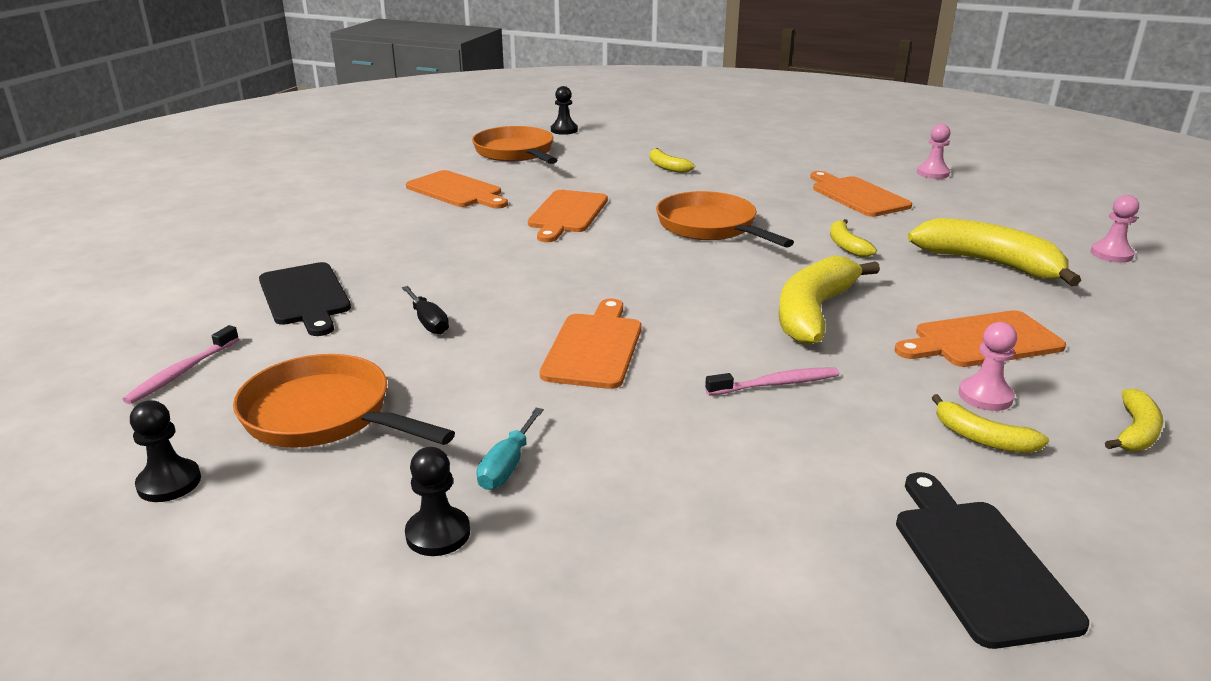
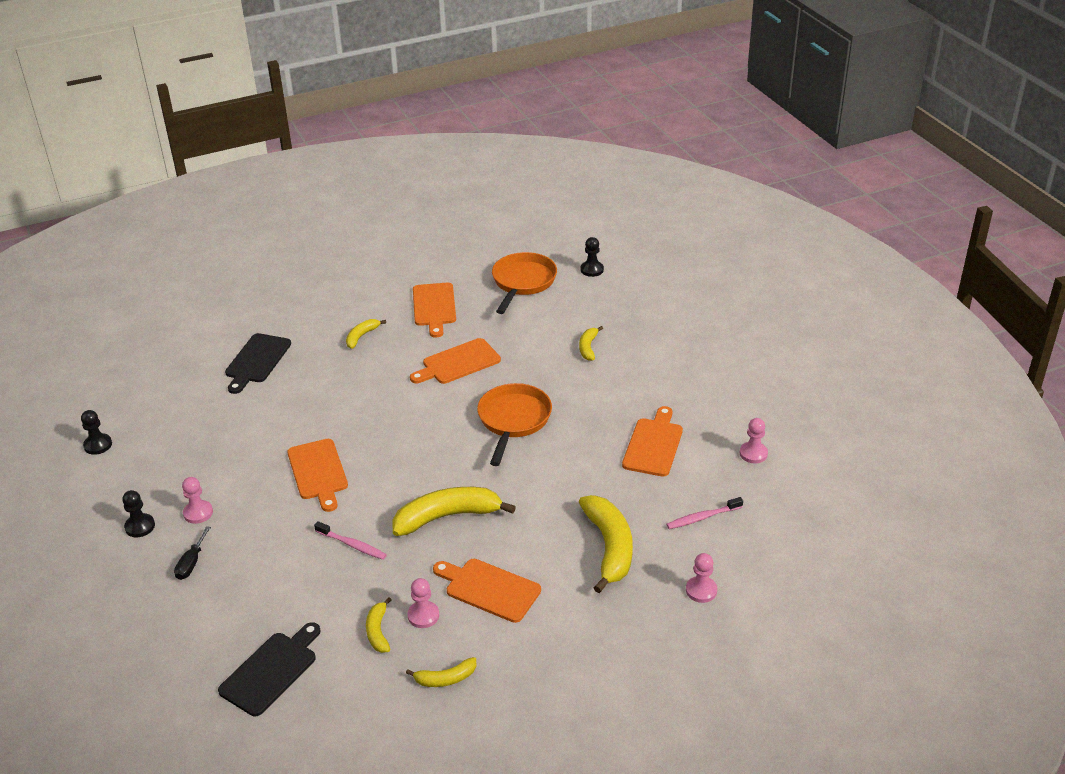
camera: 45 degrees right, 10 degrees up
pink toothbrush [123,325,239,404] -> pink toothbrush moved to [666,497,743,529]
orange pan [233,354,455,448] -> none
black screwdriver [402,286,449,335] -> black screwdriver moved to [174,526,211,580]
turquoise screwdriver [477,408,544,490] -> pink pawn [182,477,213,524]
orange cutting board [540,299,642,389] -> orange cutting board turned 105 degrees clockwise [287,439,348,512]
yellow banana [830,219,877,257] -> yellow banana moved to [346,319,386,349]

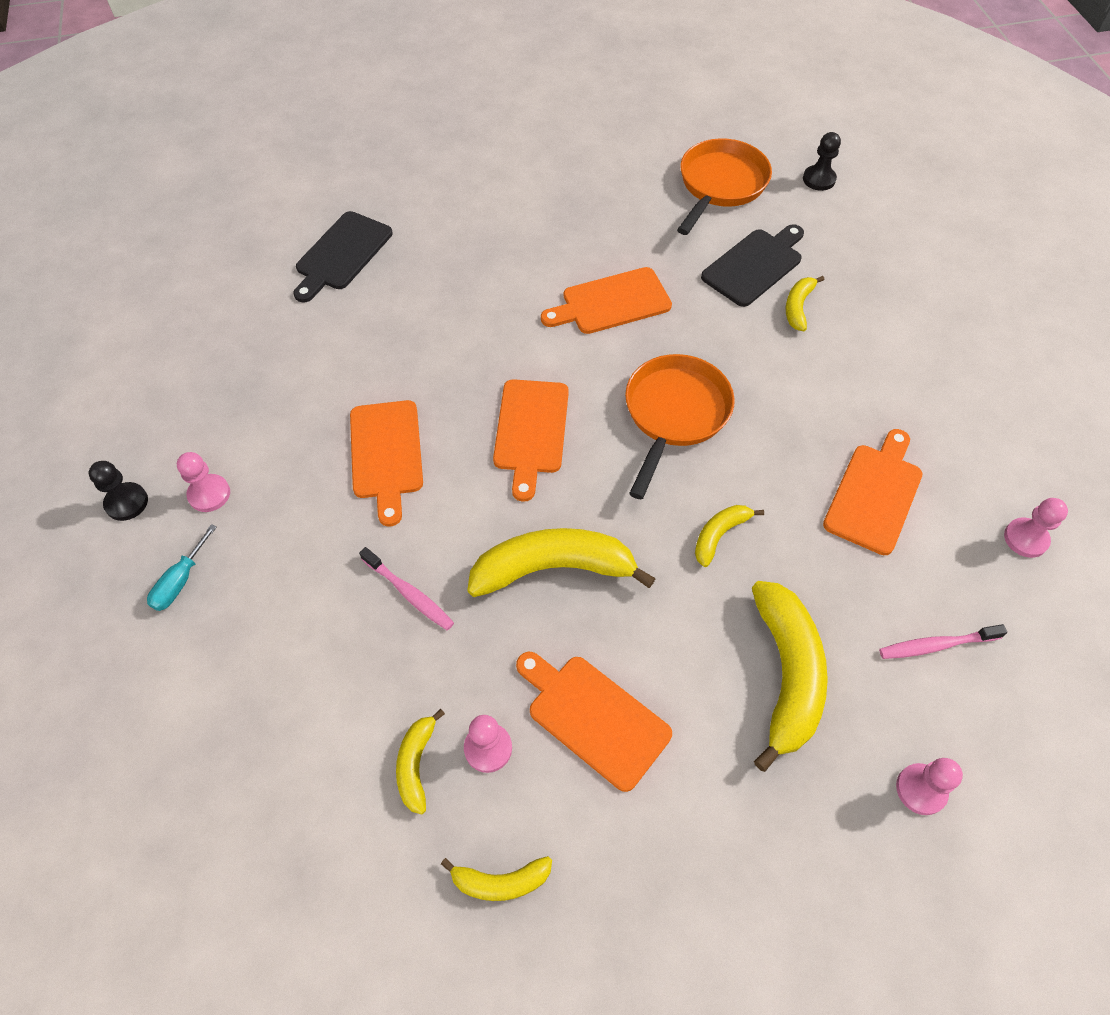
camera: 10 degrees right, 20 degrees up
black pawn [81,410,112,455] -> none
black screwdriver [174,526,211,580] -> turquoise screwdriver [147,524,217,611]
black cutting board [218,622,321,716] -> black cutting board moved to [701,224,804,307]
yellow banana [346,319,386,349] -> yellow banana moved to [695,505,764,567]
orange cutting board [413,283,456,338] -> orange cutting board moved to [493,379,569,502]

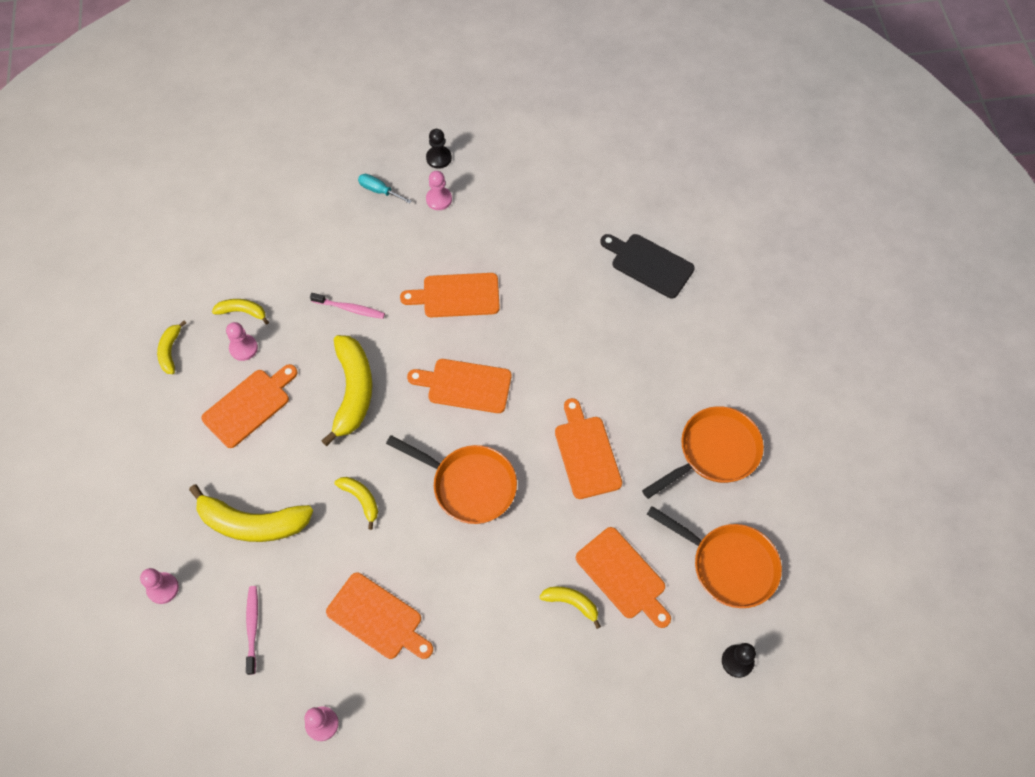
camera: 95 degrees right, 5 degrees up
pink toothbrush [359,547,454,630] -> pink toothbrush turned 120 degrees counterclockwise [310,293,385,319]
black cutting board [701,224,804,307] -> orange cutting board [576,527,671,628]
none -> orange pan [642,406,764,499]

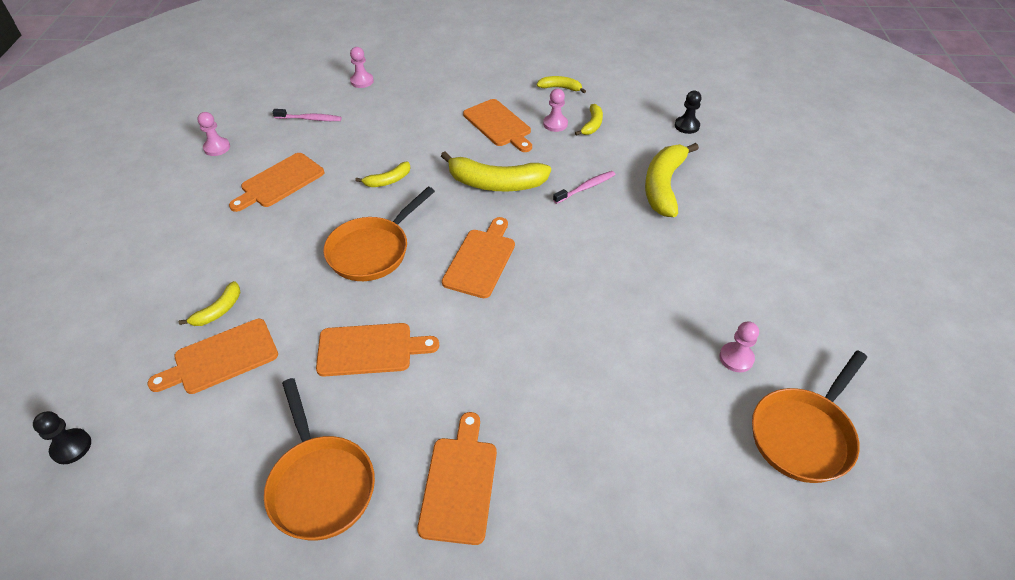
camera: 100 degrees right, 15 degrees down
yellow banana [189,485,313,542] -> yellow banana moved to [645,143,699,217]
pink toothbrush [310,293,385,319] -> pink toothbrush turned 150 degrees counterclockwise [553,171,615,204]
turquoise screwdriver [358,174,412,204] -> none
orange cutting board [400,273,500,317] -> orange cutting board moved to [417,412,497,545]
black pawn [426,129,452,169] -> black pawn moved to [675,91,701,134]
pink pawn [426,171,452,210] -> pink pawn moved to [719,321,759,372]
black cutting board [600,234,695,298] -> none
orange pan [647,506,782,608] -> orange pan moved to [752,350,867,483]

